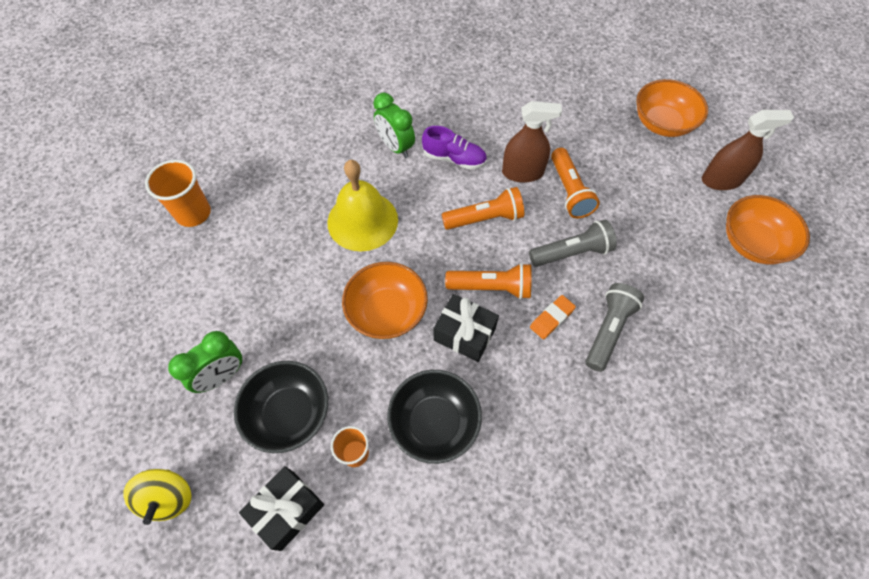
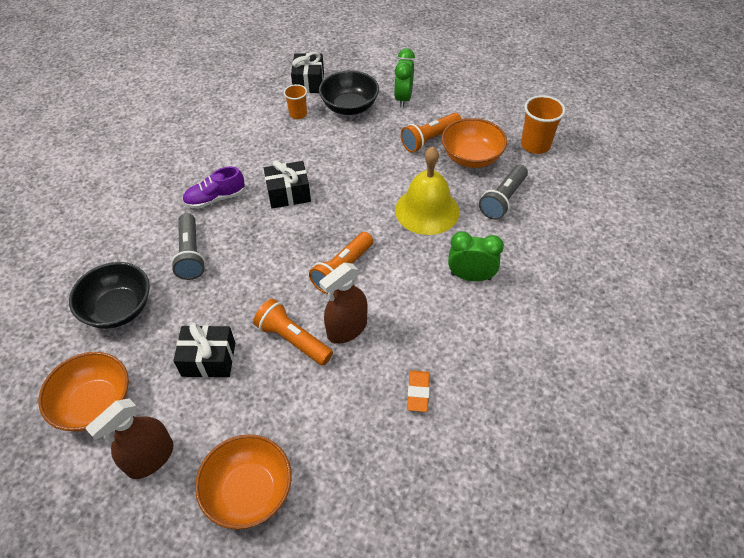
camera: 140 degrees right, 10 degrees down
yellow spinning top [123,469,191,525] -> none
orange bowl [342,262,428,339] -> orange bowl moved to [442,118,507,168]
black bowl [387,370,482,464] -> black bowl moved to [69,262,150,329]
purple shoe [422,126,487,170] -> purple shoe moved to [182,167,245,209]
orange flashlight [445,263,532,299] -> orange flashlight moved to [401,113,462,152]
grey flashlight [529,220,617,267] -> grey flashlight moved to [479,165,528,220]
orange eraser [530,295,576,339] -> orange eraser moved to [407,370,430,412]
none -> black gift [173,323,235,378]

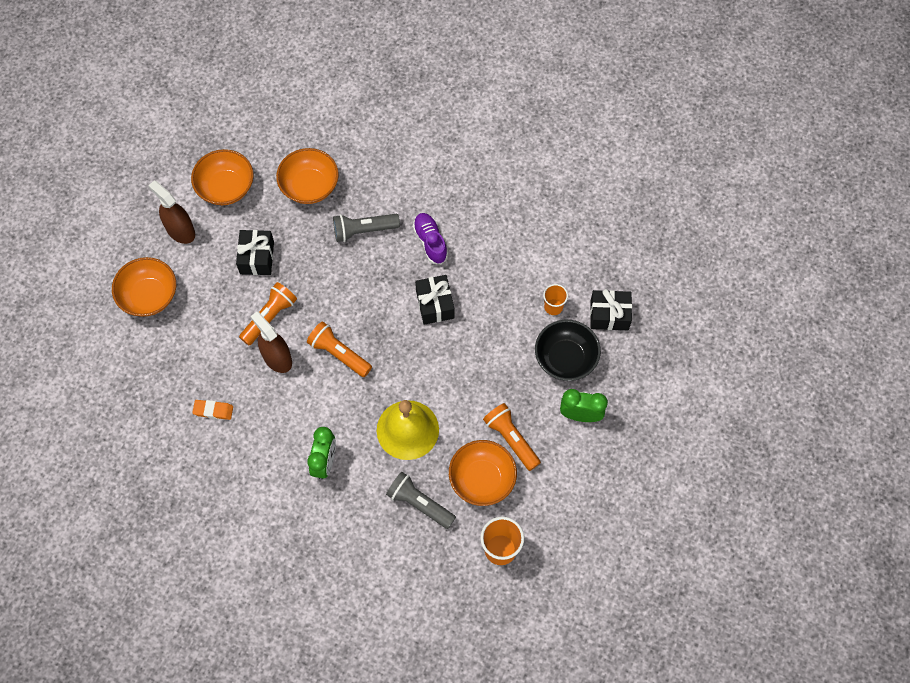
camera: 90 degrees right, 15 degrees up
black bowl [69,262,150,329] -> orange bowl [276,148,339,204]

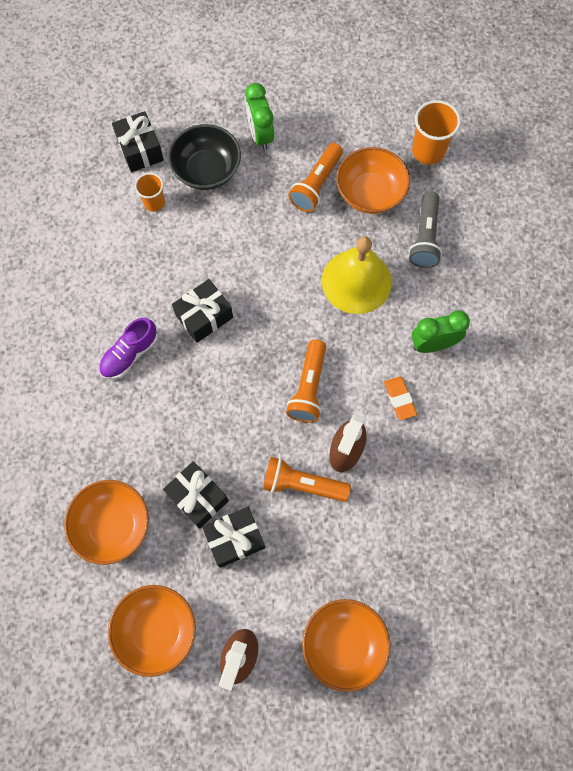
camera: 115 degrees left, 5 degrees up
orange eraser [192,400,233,420] -> orange eraser moved to [384,377,417,420]
grey flashlight [333,214,400,242] -> none
none -> black gift [163,461,229,529]

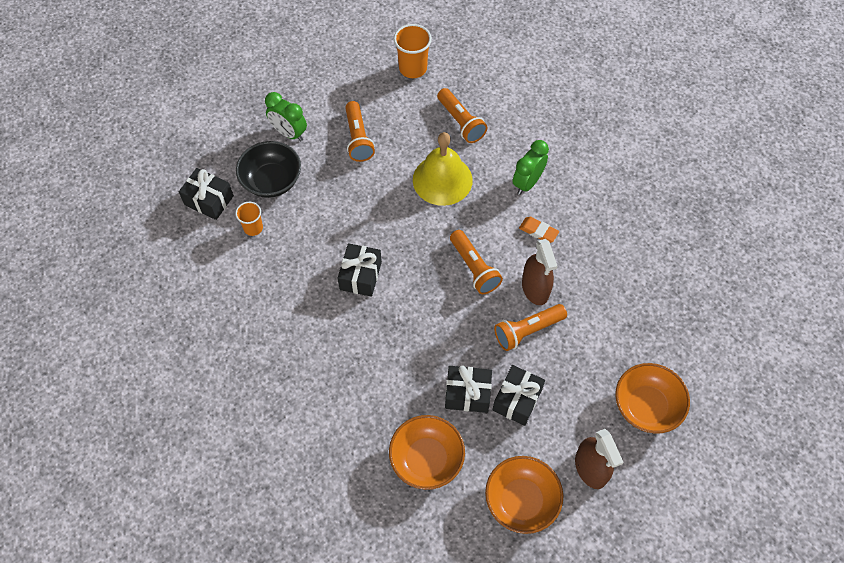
camera: 40 degrees left, 10 degrees down
purple shoe [99,318,158,379] -> none
orange bowl [336,147,410,214] -> none
grey flashlight [409,191,442,268] -> orange flashlight [437,88,487,143]

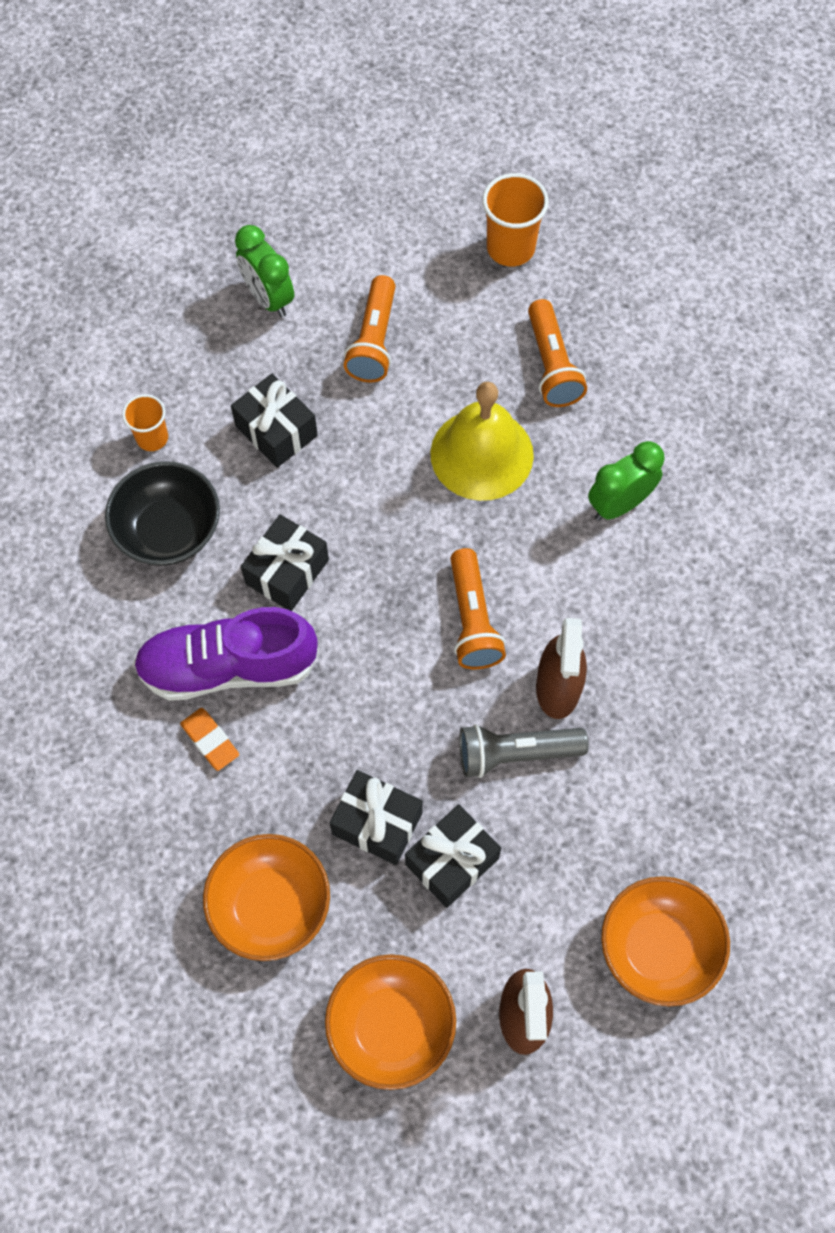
camera: 20 degrees right, 5 degrees up
black gift [179,168,234,220] -> black gift moved to [231,374,318,468]
black bowl [236,141,301,198] -> black bowl moved to [105,461,220,566]
orange flashlight [494,304,567,351] -> grey flashlight [459,724,589,778]
orange eraser [519,217,559,243] -> orange eraser moved to [180,708,239,771]
none -> purple shoe [133,607,318,701]

